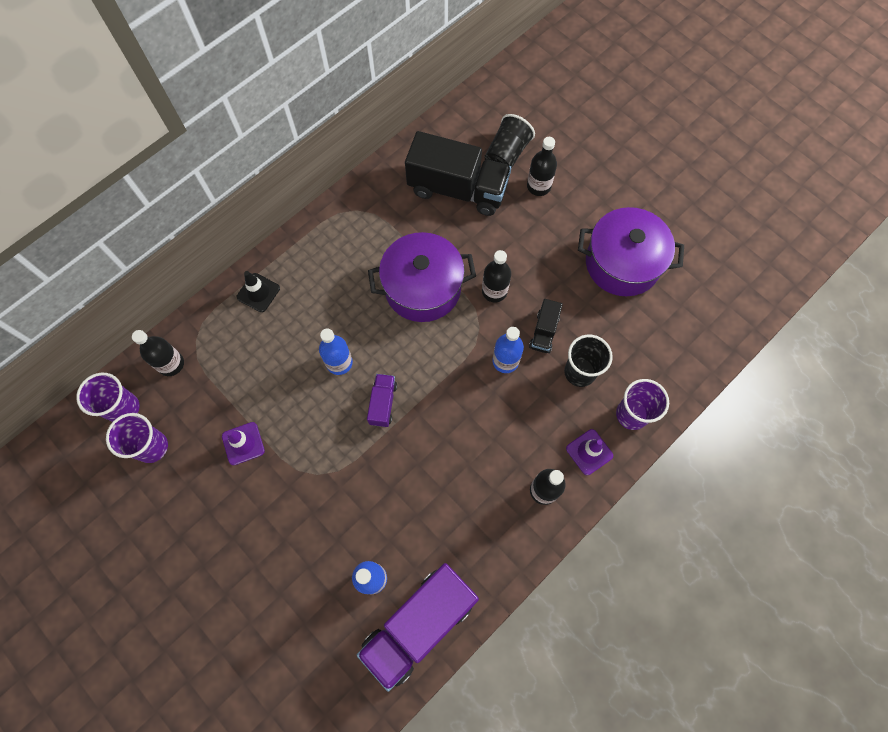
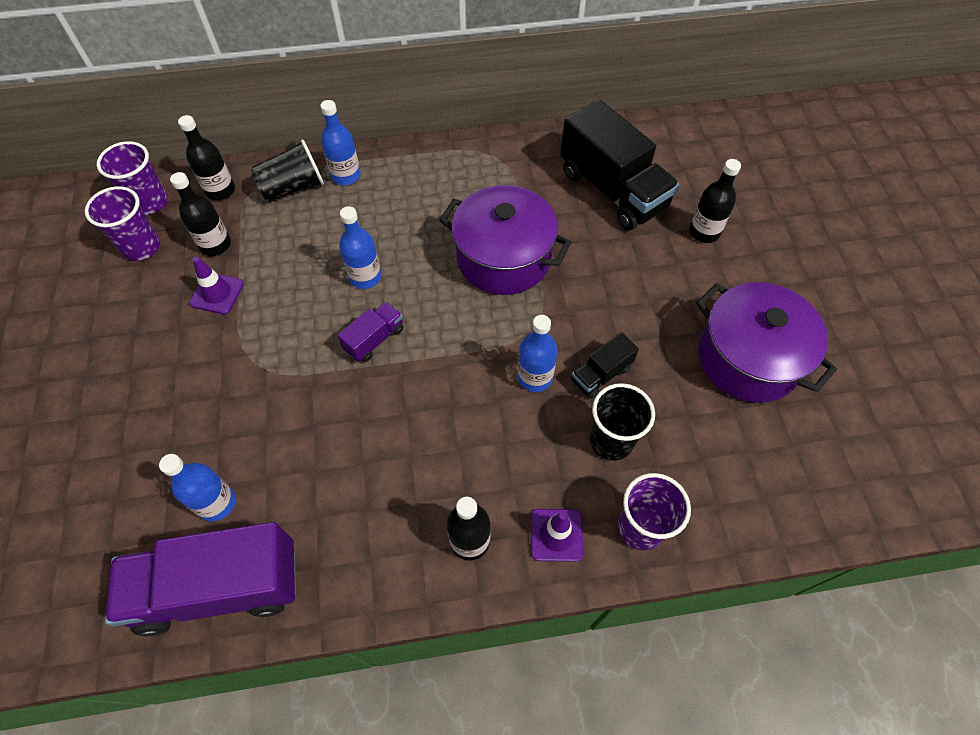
camera: 35 degrees right, 10 degrees down
black traffic cone [237,271,280,312] -> blue bottle [320,100,361,185]
black bottle [482,250,511,302] -> black bottle moved to [170,172,231,256]
black cup [484,114,535,168] -> black cup moved to [251,139,324,202]

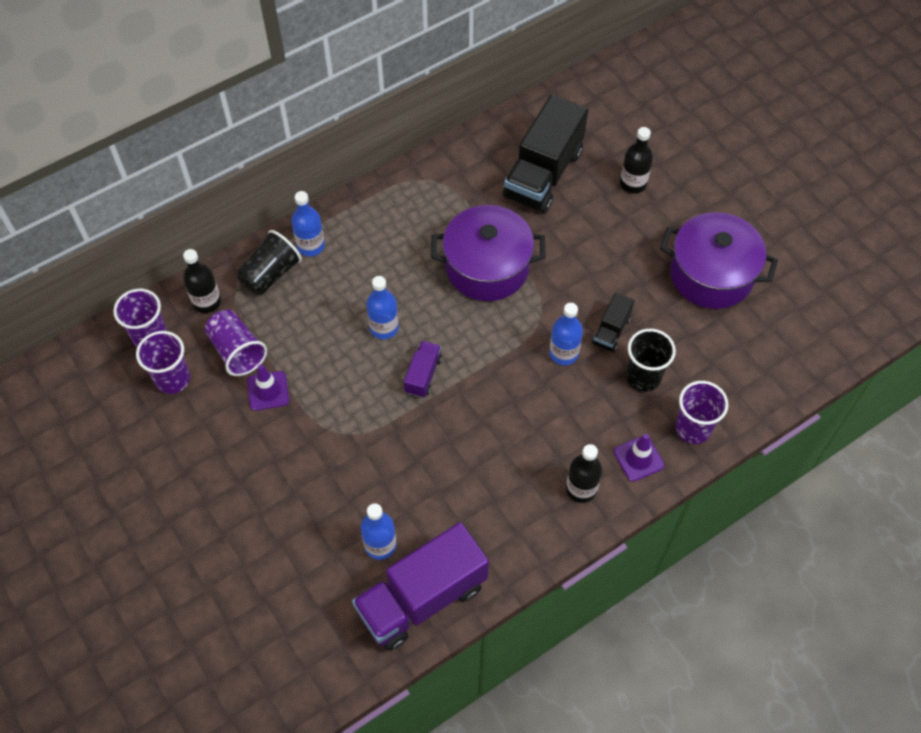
camera: 25 degrees left, 0 degrees up
black bottle [170,172,231,256] -> purple cup [205,310,267,376]
black truck [560,99,680,230] -> black truck turned 90 degrees clockwise [503,95,588,213]

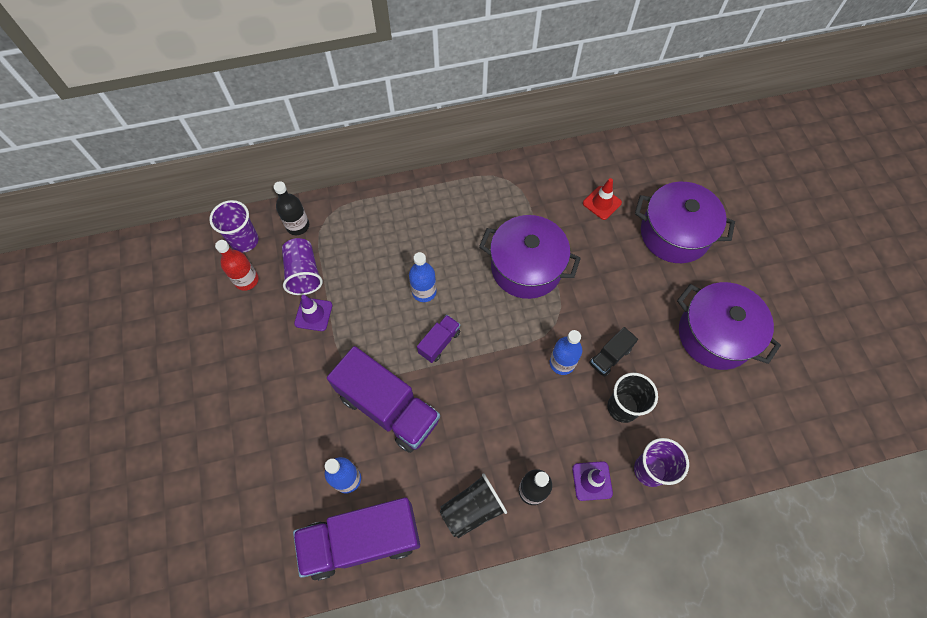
camera: 20 degrees right, 5 degrees up
purple cup [136,331,190,394] -> red bottle [215,240,259,291]
black cup [237,230,302,295] -> black cup moved to [440,473,507,538]
blue bottle [291,191,325,256] -> none
black truck [503,95,588,213] -> red traffic cone [583,178,622,220]
black bottle [620,127,653,194] -> purple pot [635,182,735,263]
none -> purple truck [327,346,440,453]

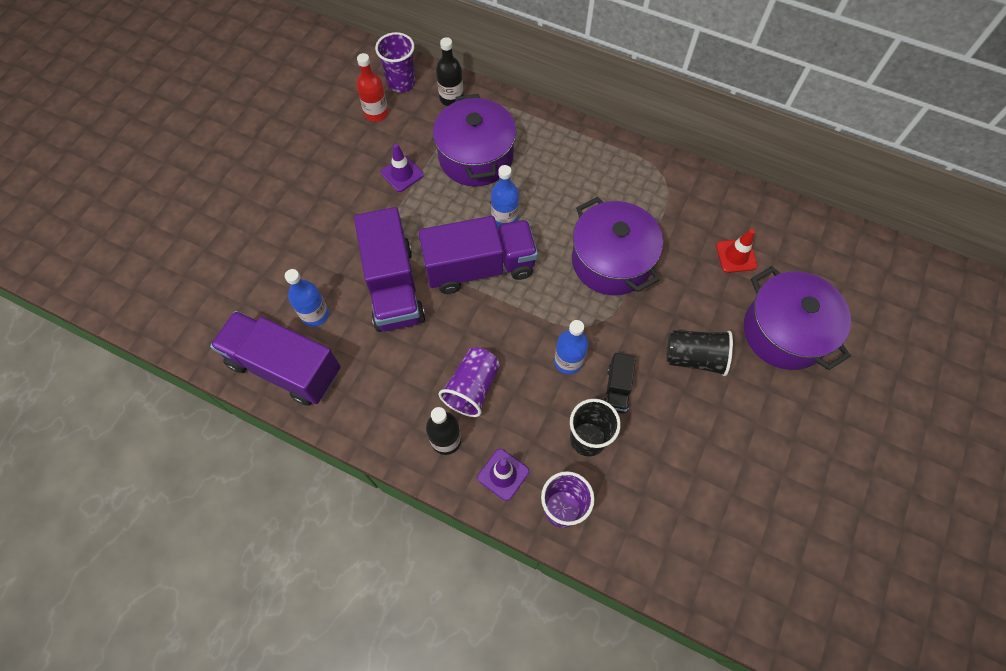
camera: 40 degrees right, 0 degrees up
purple cup [282,238,323,295] -> purple cup moved to [439,347,500,417]
purple truck [417,315,460,363] -> purple truck [418,216,538,294], size x2.13
black cup [440,473,507,538] -> black cup moved to [667,330,733,376]
black truck [589,327,638,377] -> black truck turned 75 degrees counterclockwise [604,353,636,413]
purple pot [677,282,781,370] -> purple pot moved to [433,94,516,187]

